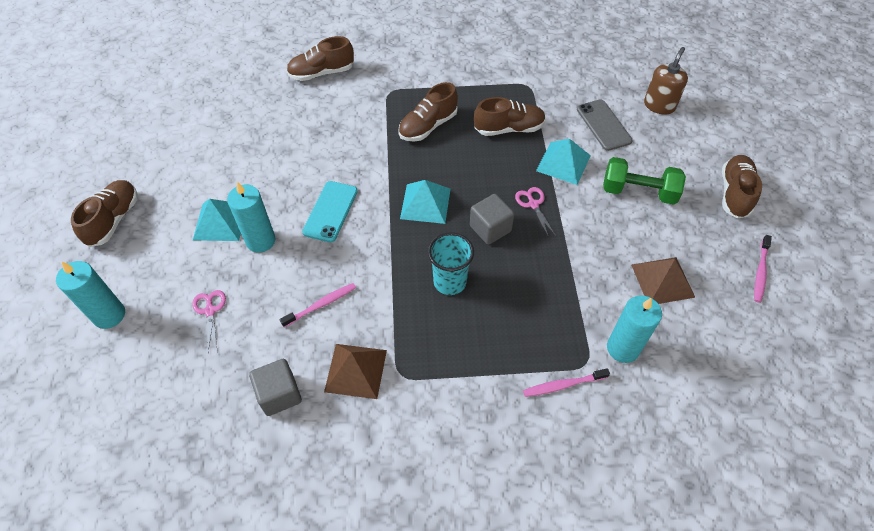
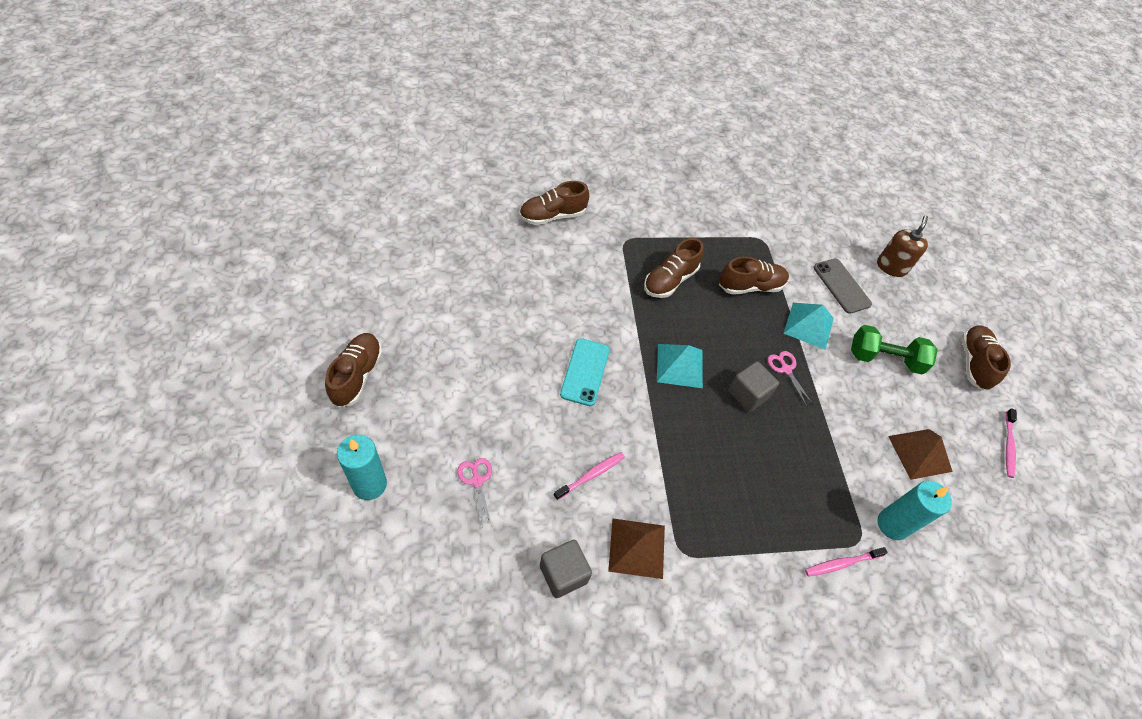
camera: 10 degrees left, 0 degrees up
turquoise pyramid [193,199,241,241] -> none
turquoise candle [227,182,276,253] -> none
turquoise cup [428,232,474,295] -> none

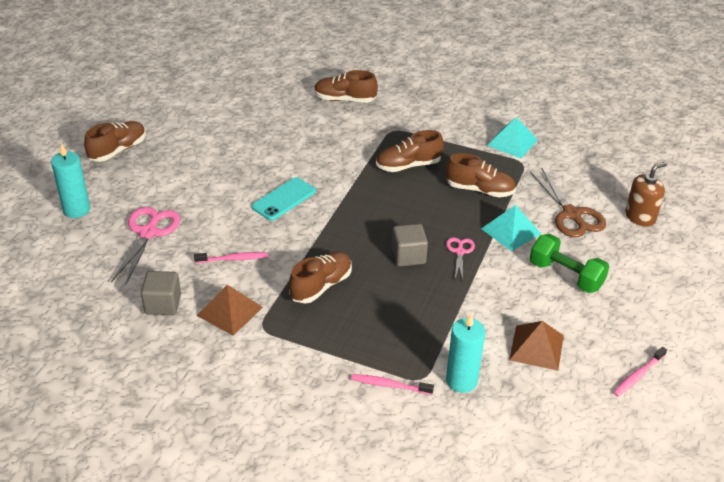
camera: 35 degrees right, 15 degrees down
pink scissors [457,458,492,528] -> pink scissors [111,207,180,286], size x1.84
turquoise pyramid [657,344,703,388] -> turquoise pyramid moved to [487,117,538,159]
grey phone [813,258,872,314] -> brown scissors [530,169,606,237]
brown shoe [961,325,1011,391] -> brown shoe moved to [289,251,352,303]

